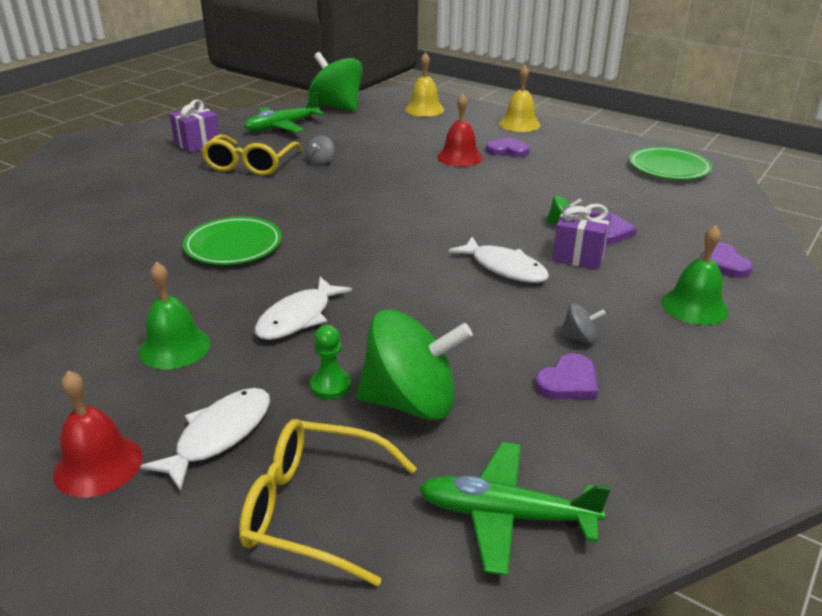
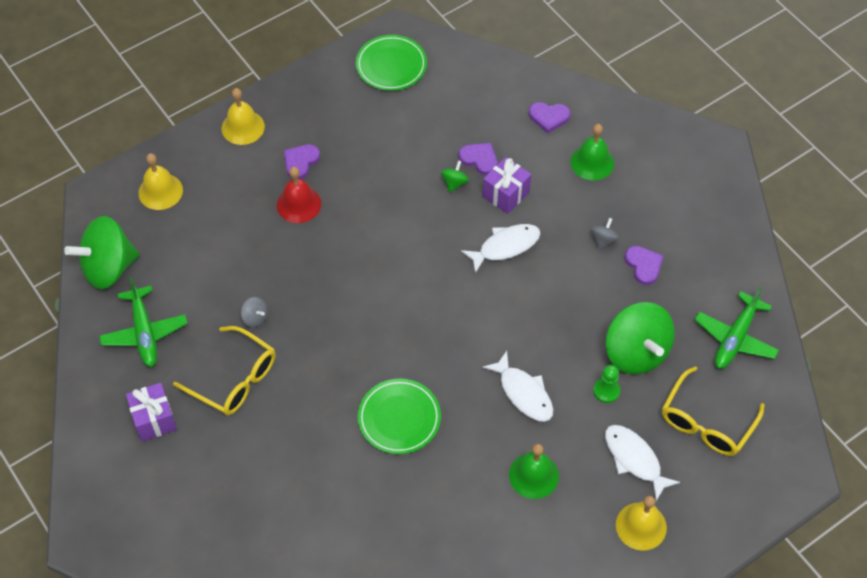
camera: 70 degrees left, 25 degrees up
red bell [53,370,142,498] -> yellow bell [616,496,667,551]
green spinning top [356,309,473,420] -> green spinning top turned 135 degrees clockwise [606,302,675,374]

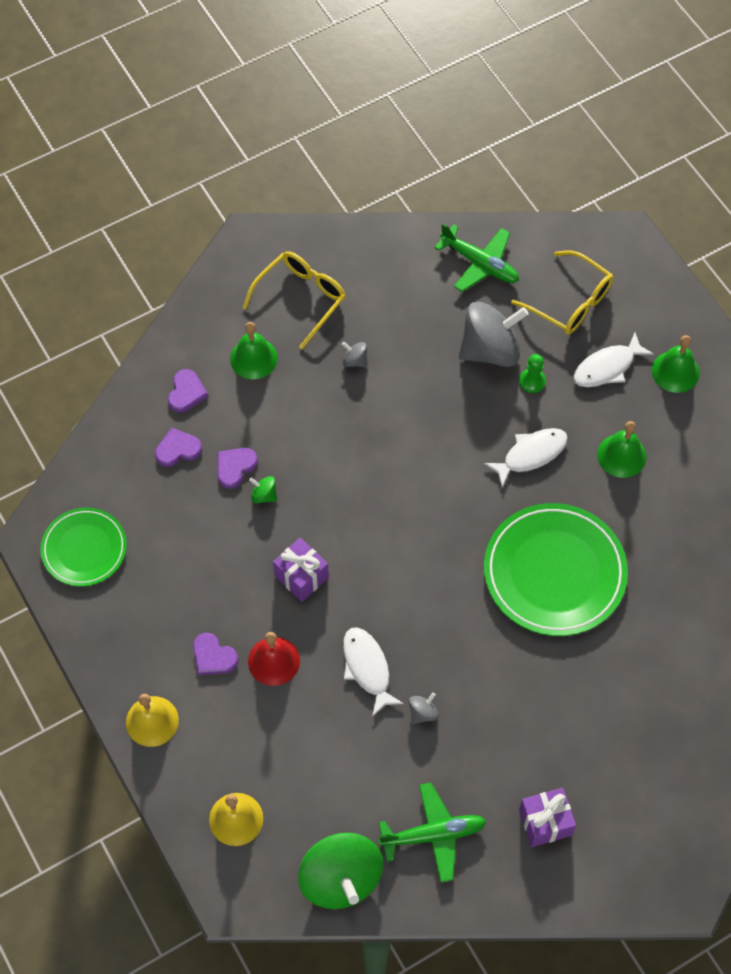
camera: 85 degrees left, 5 degrees up
yellow glasses [173,326,276,415] -> yellow glasses moved to [243,251,346,349]
green plate [358,379,441,454] -> green plate [484,503,628,636], size x1.66
white fish [461,224,541,273] -> white fish moved to [343,627,404,717]
purple gift [483,157,531,214] -> purple gift moved to [273,538,329,602]
green spinning top [606,302,675,374] -> grey spinning top [459,302,529,367]
yellow bell [616,496,667,551] -> green bell [652,335,700,393]
purple heart [625,246,663,285] -> purple heart moved to [155,428,202,467]

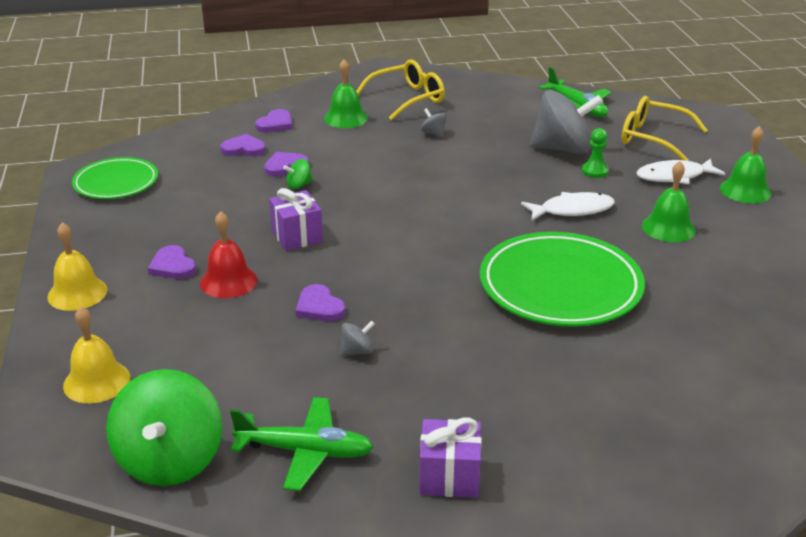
camera: 20 degrees right, 30 degrees down
green spinning top [249,476,277,503] -> green spinning top turned 75 degrees counterclockwise [283,159,313,189]
white fish [343,627,404,717] -> purple heart [295,284,345,321]
yellow glasses [511,250,613,335] -> yellow glasses turned 150 degrees clockwise [622,96,708,161]

